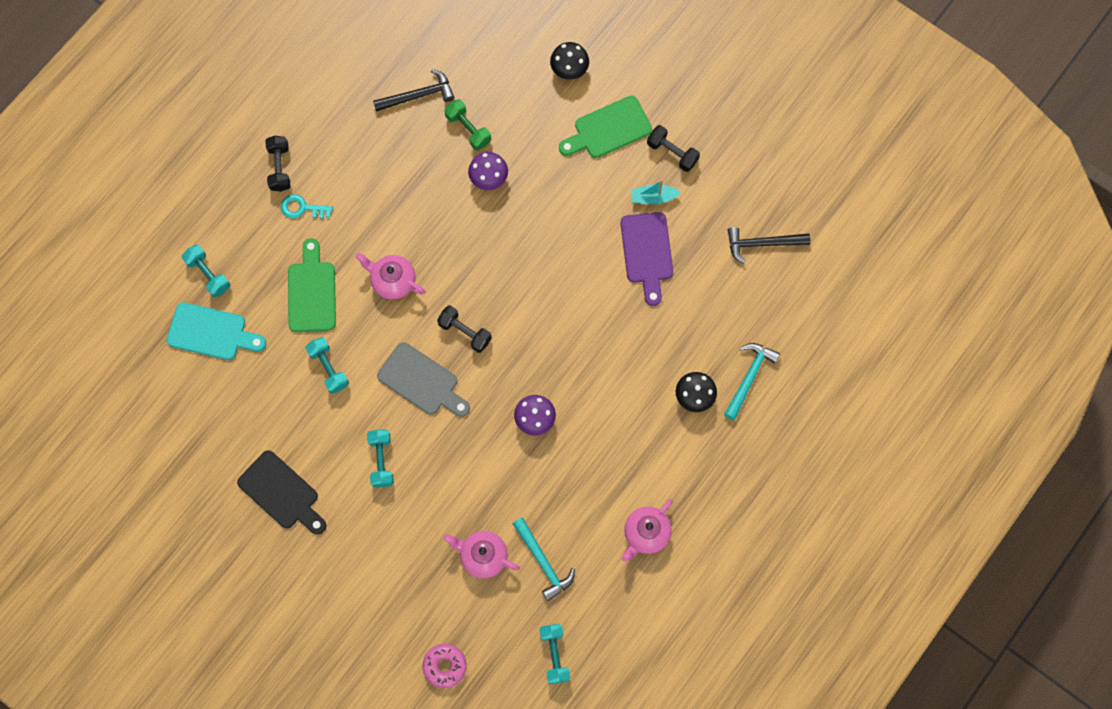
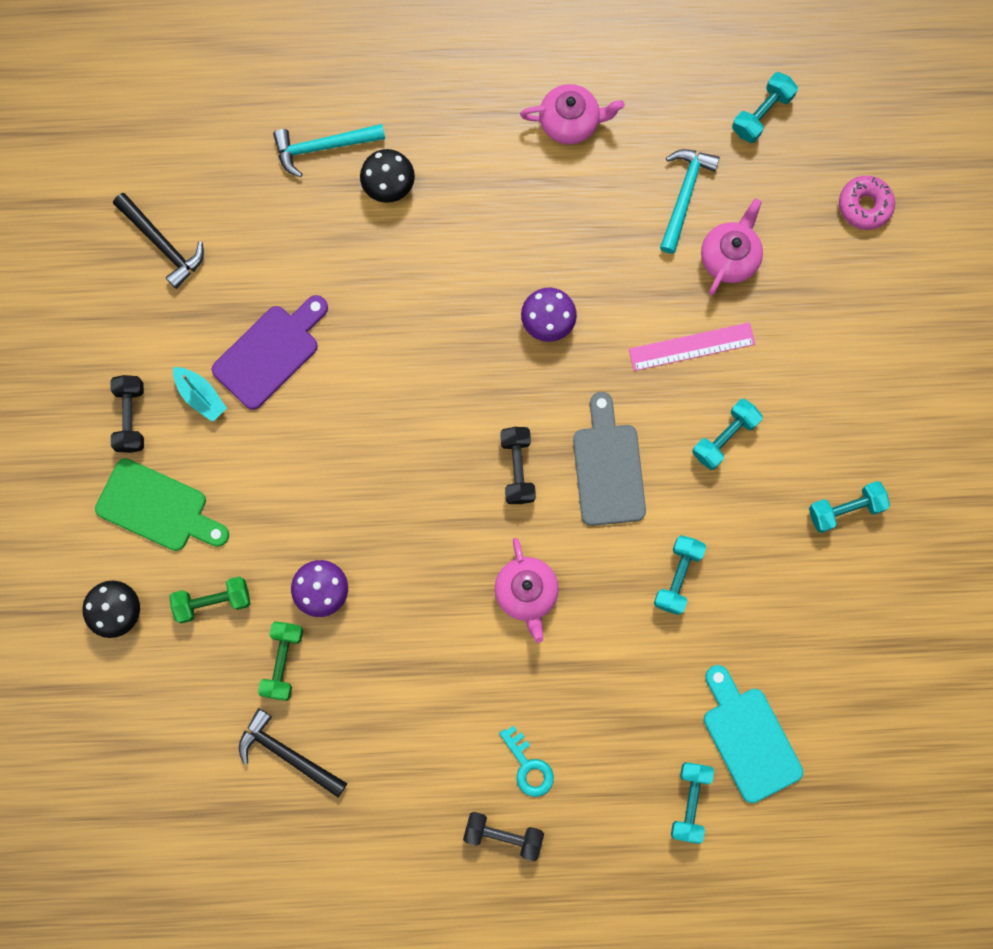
camera: 130 degrees left, 5 degrees up
black cutting board [237,450,326,535] -> turquoise dumbbell [809,481,890,533]
black dumbbell [265,136,290,192] -> black dumbbell turned 60 degrees clockwise [463,812,544,861]
green cutting board [288,238,336,332] -> none
pink teapot [444,531,520,578] -> pink teapot turned 135 degrees counterclockwise [701,198,763,295]
none -> green dumbbell [170,577,250,624]
none -> pink ruler [629,322,755,371]

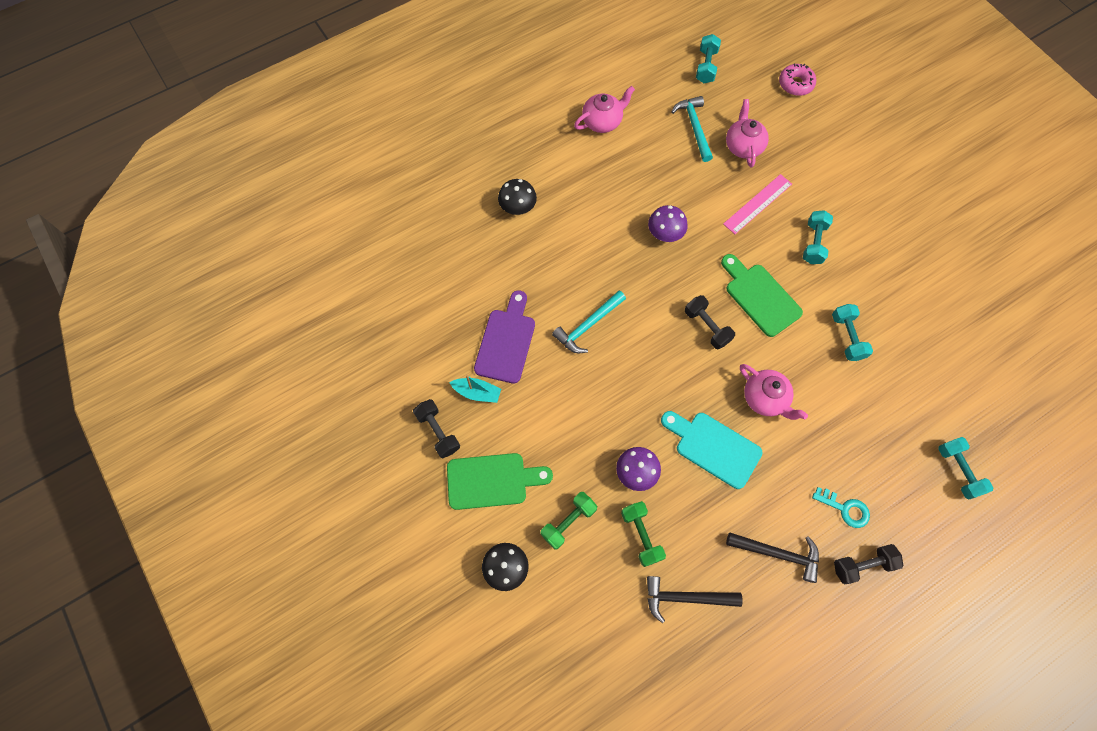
camera: 30 degrees left, 10 degrees down
black hammer [113,193,204,289] -> black hammer moved to [726,532,819,583]
turquoise hammer [273,124,385,177] -> turquoise hammer moved to [552,291,626,353]
grey cutting board [573,392,646,526] -> green cutting board [721,254,803,337]
turquoise cutting board [704,665,803,803] -> turquoise cutting board moved to [661,411,762,489]
turquoise dumbbell [809,481,890,533] -> none

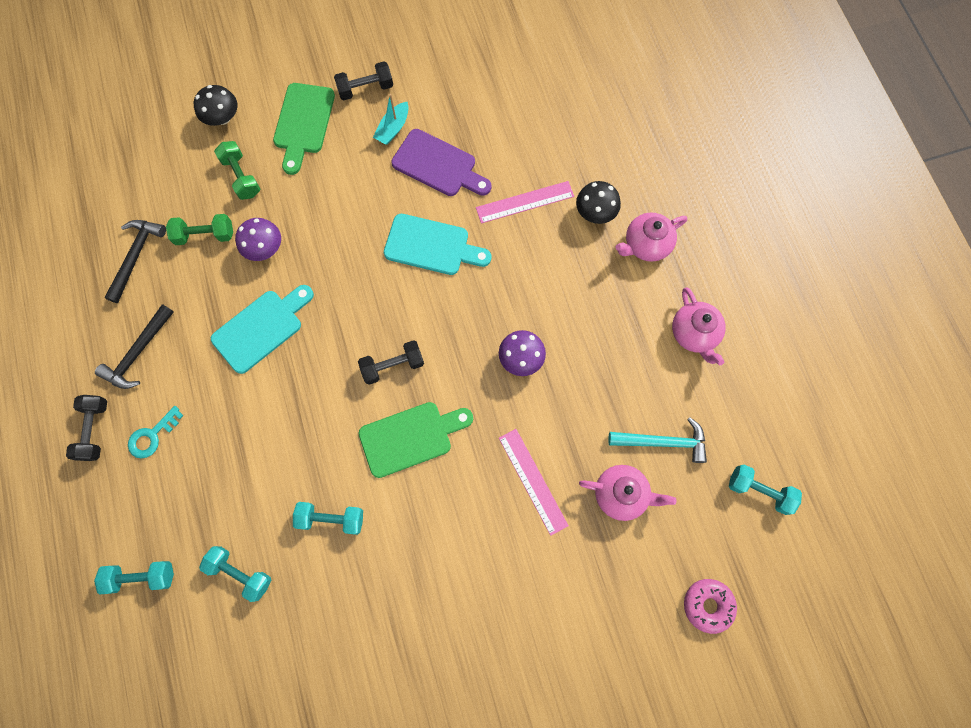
camera: 105 degrees right, 5 degrees up
turquoise hammer [552,291,626,353] -> turquoise cutting board [384,214,492,275]
pink teapot [740,364,808,420] -> pink teapot moved to [616,212,687,262]
turquoise dumbbell [803,210,833,264] -> turquoise dumbbell moved to [199,546,271,602]
none -> pink ruler [476,181,574,223]

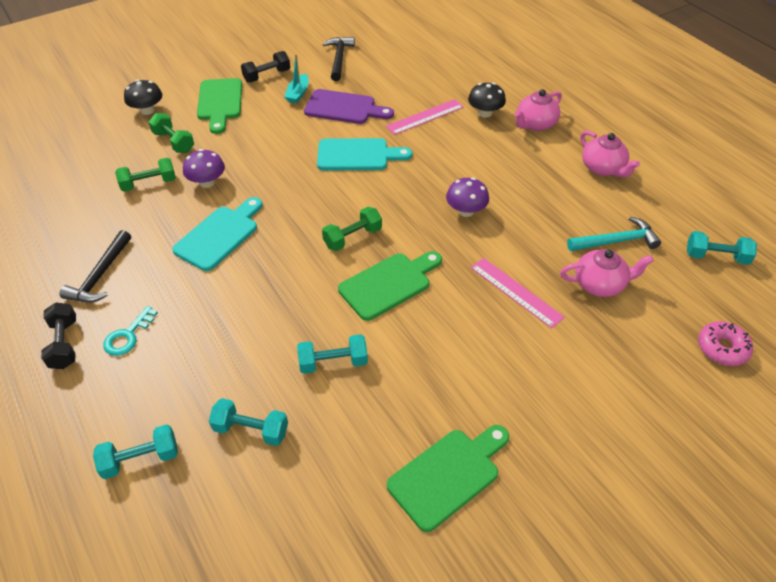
camera: 15 degrees left, 25 degrees down
black hammer [104,220,166,303] -> black hammer moved to [323,37,355,81]
black dumbbell [358,340,424,385] -> green dumbbell [322,207,382,251]
none -> green cutting board [387,425,509,532]

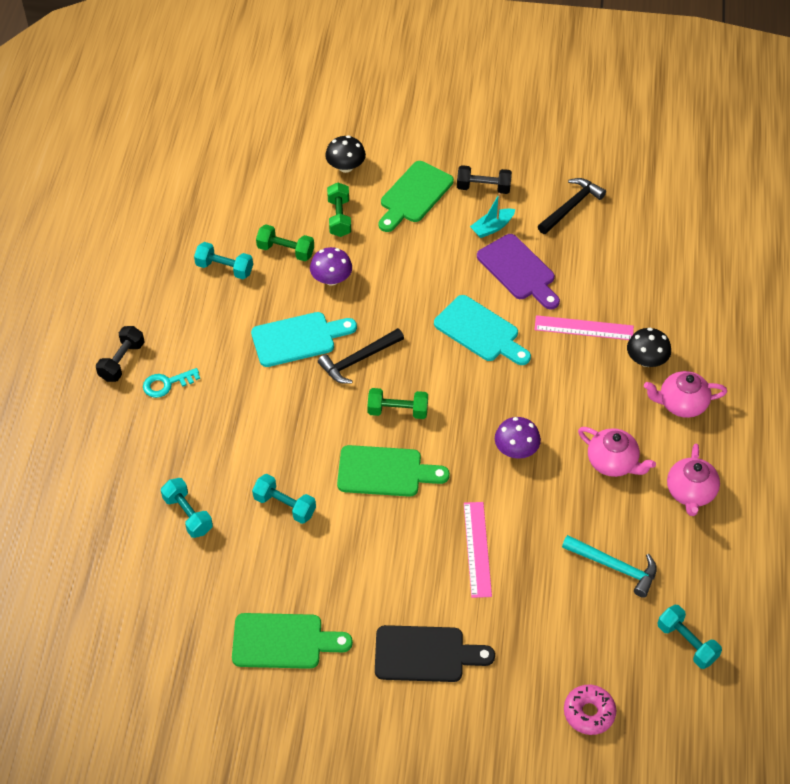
camera: 40 degrees right, 5 degrees up
black hammer [60,230,131,303] -> black hammer moved to [318,328,404,384]
turquoise dumbbell [93,424,178,479] -> turquoise dumbbell moved to [194,242,253,279]
pink teapot [560,249,654,297] -> pink teapot moved to [578,427,656,477]
none -> black cutting board [375,625,495,682]

